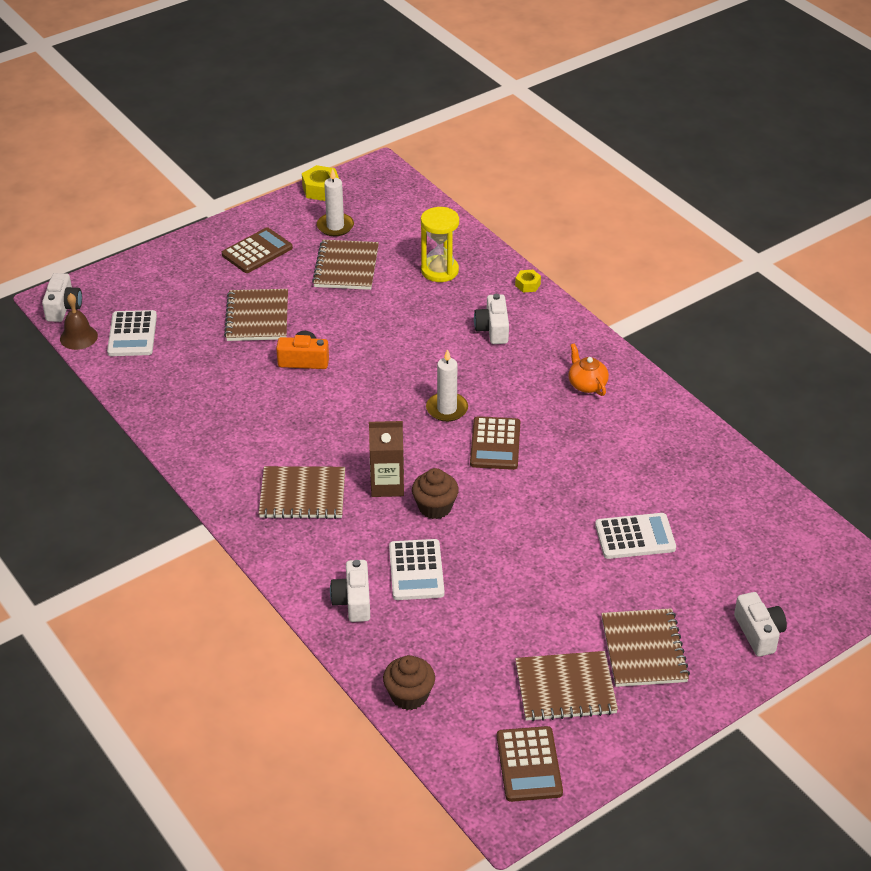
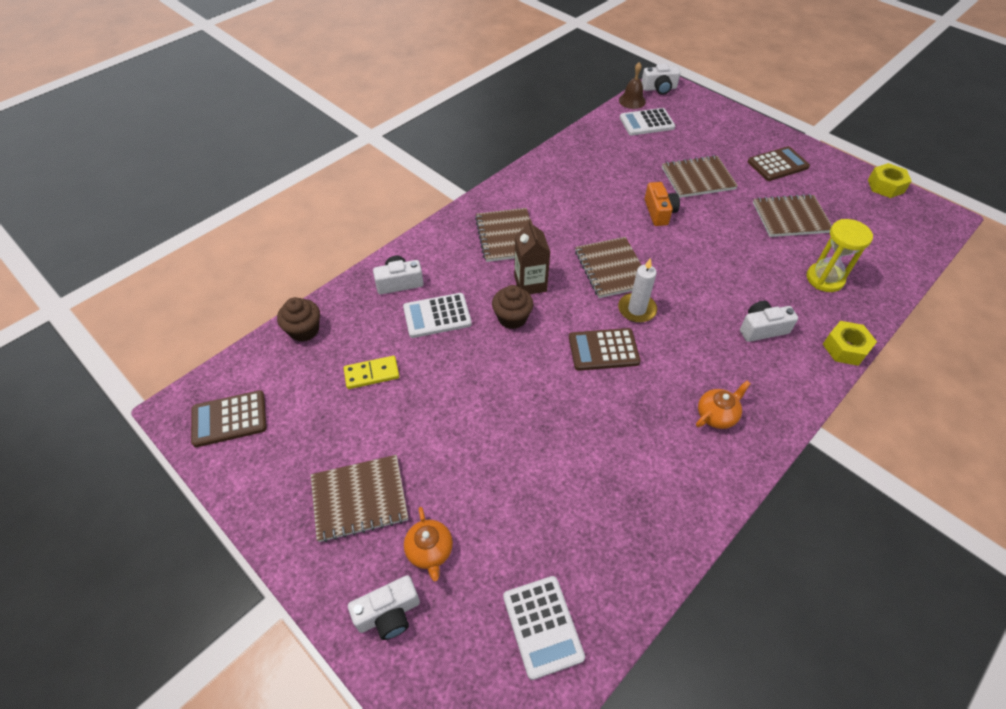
camera: 80 degrees right, 10 degrees up
brown calculator [222,227,293,273] -> brown calculator turned 60 degrees counterclockwise [748,146,810,181]
white candle [317,168,354,236] -> none
yellow nut [515,270,541,292] -> yellow nut [823,321,877,366], size x1.65
brown notebook [515,651,618,721] -> brown notebook moved to [575,237,641,298]
white calculator [595,513,676,559] -> white calculator moved to [503,576,585,680]
none -> yellow domino [344,356,399,389]
none -> orange teapot [404,507,453,581]

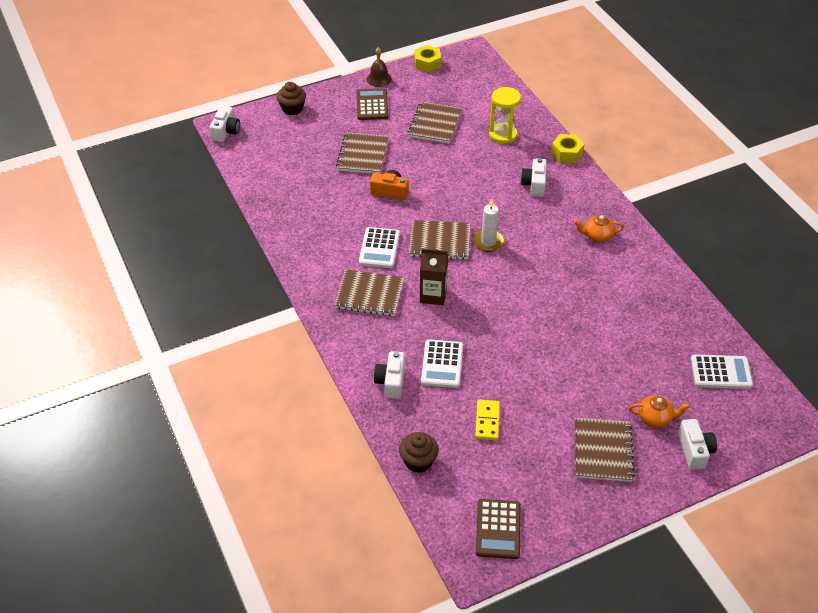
camera: 70 degrees left, 5 degrees down
brown cupcake [492,285,533,329] -> brown cupcake moved to [277,82,306,115]
brown calculator [569,328,641,371] -> none
brown bell [619,62,646,109] -> brown bell moved to [366,47,392,87]
white calculator [620,108,675,135] -> white calculator moved to [359,227,400,268]
orange teapot [696,381,751,429] -> orange teapot turned 75 degrees counterclockwise [574,215,624,242]

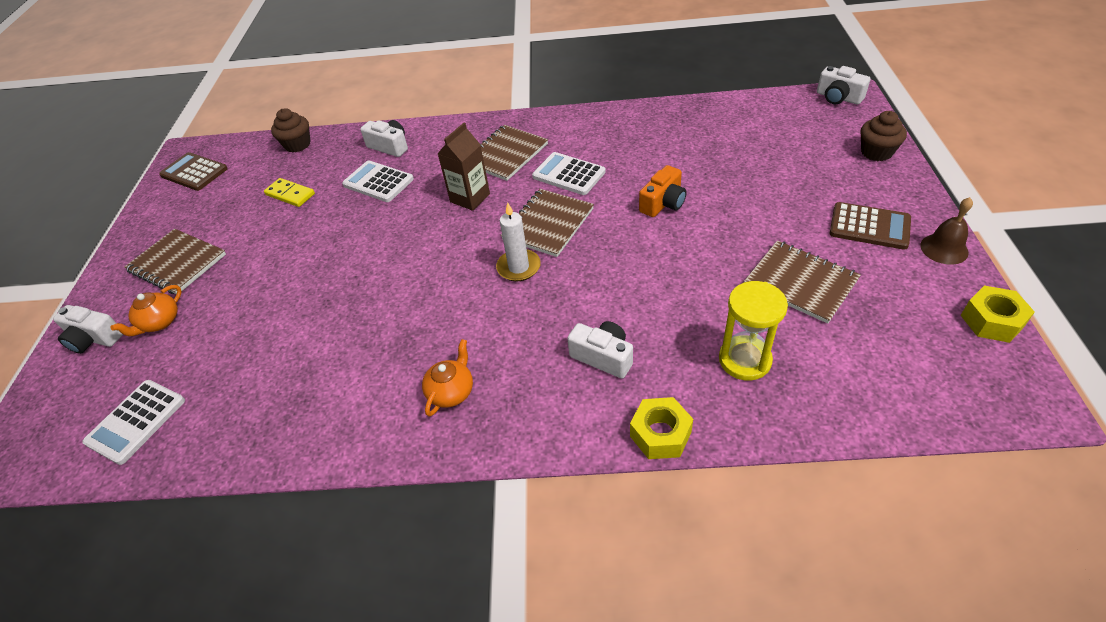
camera: 120 degrees right, 0 degrees up
brown notebook [336,132,389,174] -> none

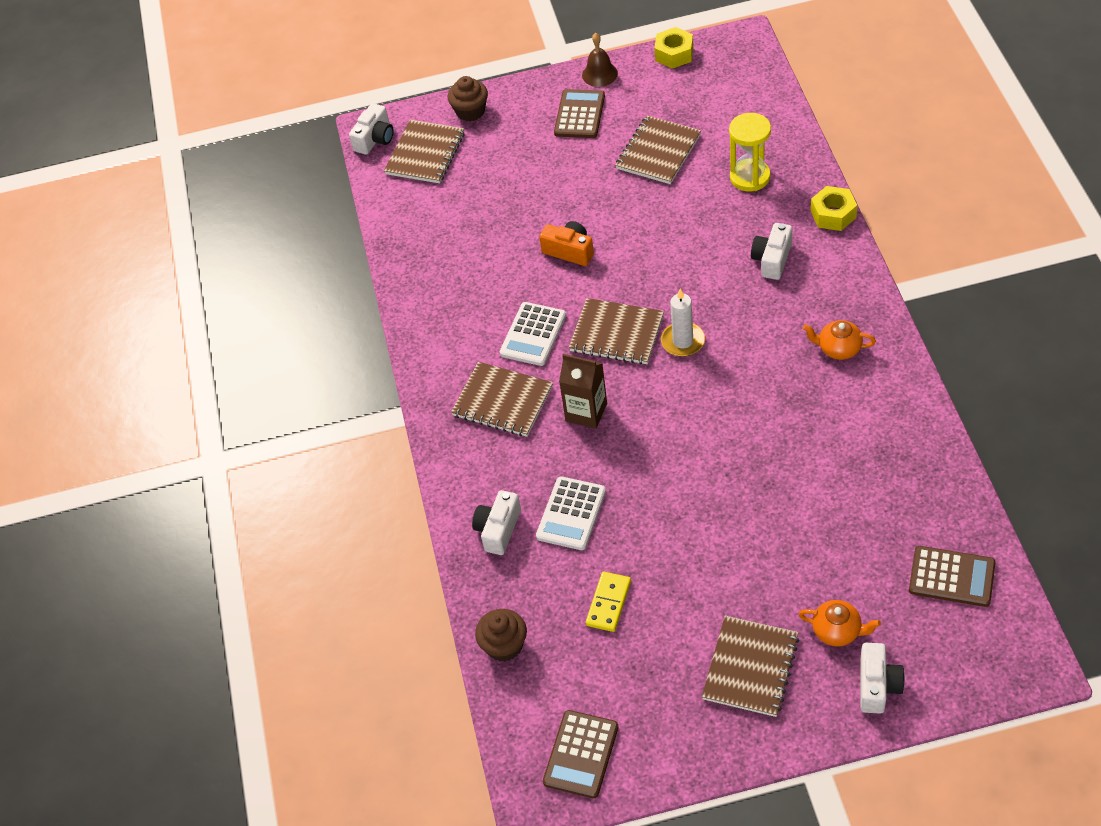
camera: 100 degrees left, 5 degrees up
white calculator [82,380,185,465] -> brown calculator [909,546,996,607]
none -> brown notebook [384,120,464,183]

